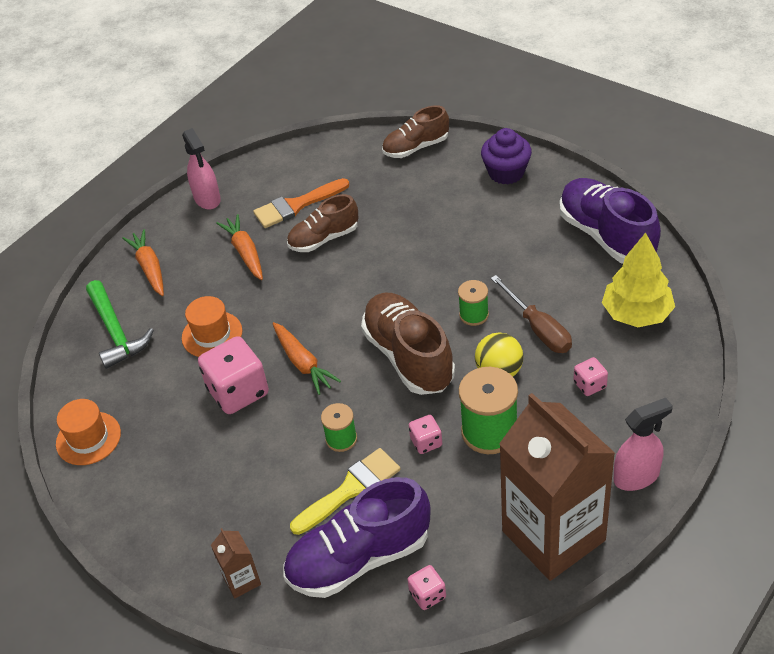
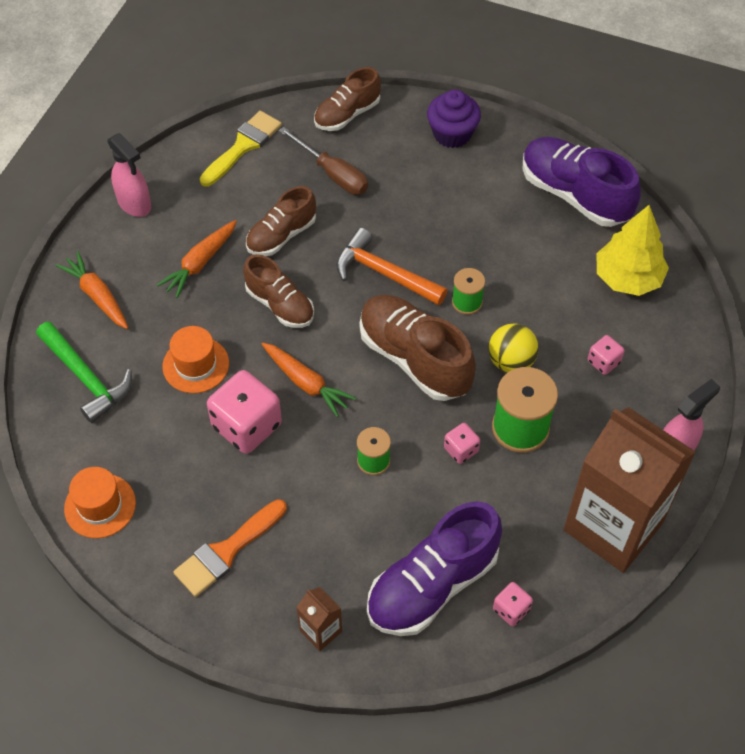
camera: 20 degrees left, 10 degrees up
orange carrot [216,214,263,280] -> orange carrot turned 105 degrees counterclockwise [157,220,237,298]
orange brush [253,178,350,228] -> orange brush moved to [173,499,287,597]
yellow brush [290,448,401,535] -> yellow brush moved to [200,111,282,187]
brown screwdriver [491,275,572,353] -> brown screwdriver moved to [279,127,368,195]
none -> brown shoe [243,254,314,328]
none -> orange hammer [336,228,448,305]

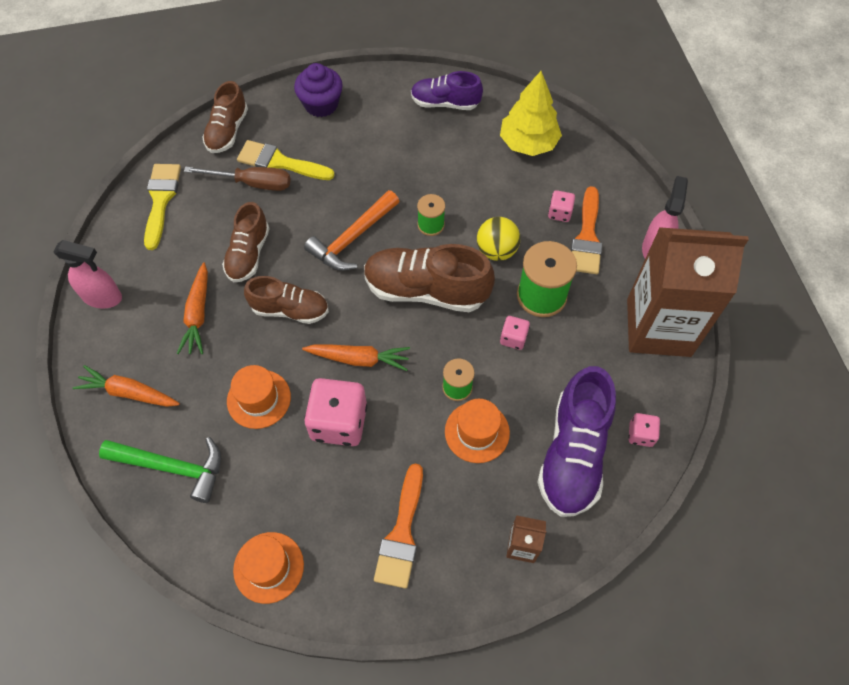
camera: 35 degrees left, 5 degrees up
orange hammer [336,228,448,305] -> orange hammer turned 45 degrees counterclockwise [304,190,400,271]
purple shoe [523,137,641,227] -> purple shoe [411,71,483,110], size x0.63
none -> yellow brush [237,140,335,180]
none -> orange hat [445,399,510,463]
none -> orange brush [571,186,602,274]

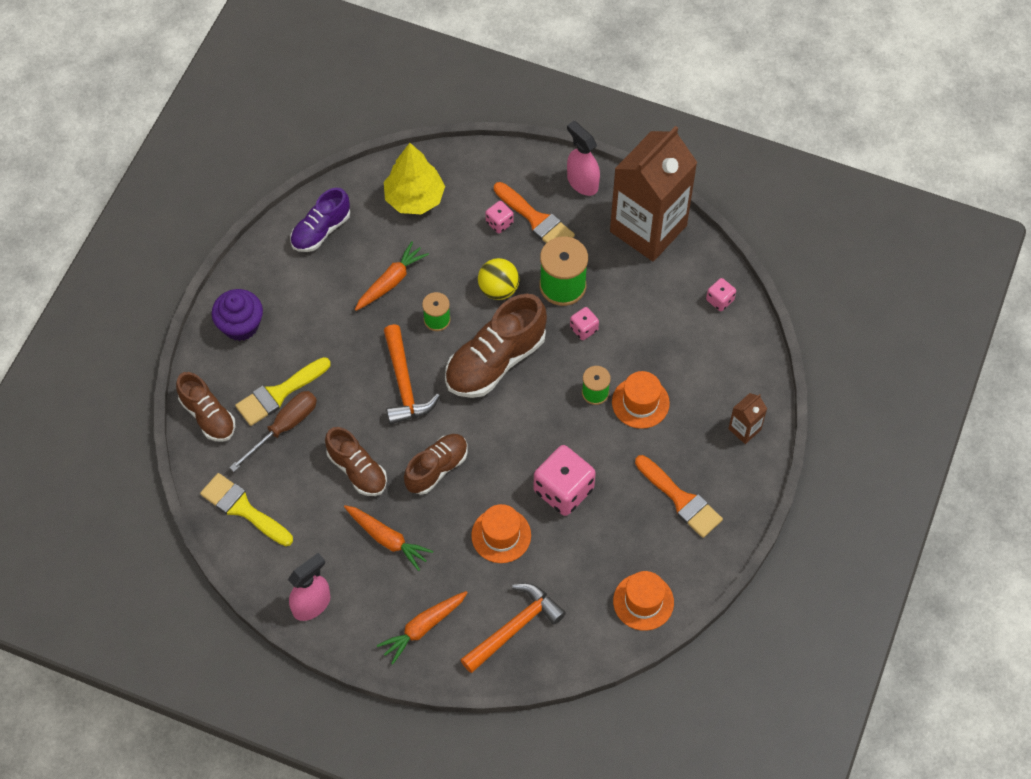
camera: 55 degrees left, 0 degrees up
green hammer [99,437,221,503] -> orange hammer [460,583,566,673]
orange carrot [302,344,410,371] -> orange carrot moved to [355,241,429,311]
purple shoe [537,366,616,517] -> none

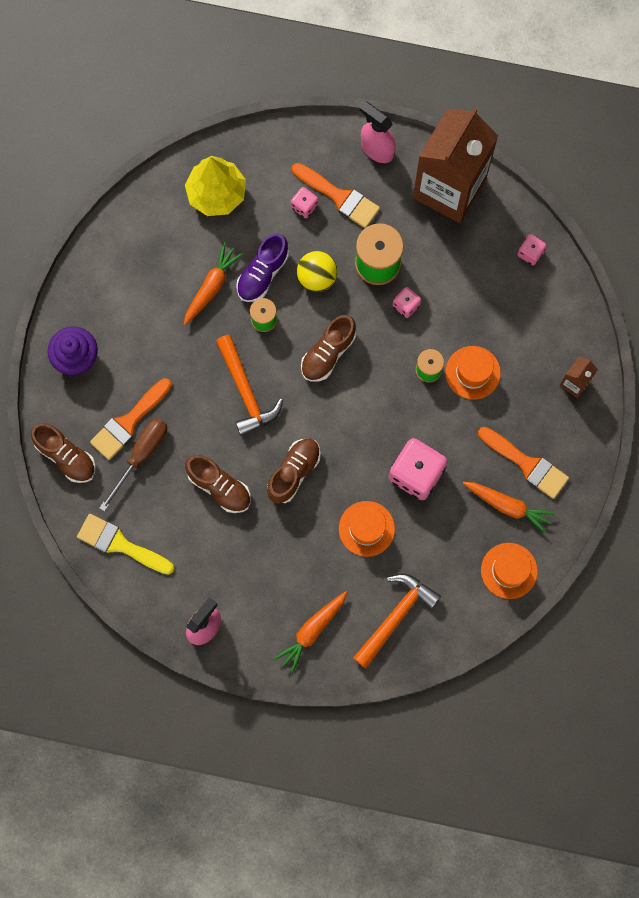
camera: 10 degrees left, 15 degrees up
yellow brush [235,357,331,426] -> orange brush [90,378,172,460]
purple shoe [290,188,350,252] -> purple shoe moved to [236,233,289,302]
orange carrot [344,505,433,571] -> orange carrot moved to [463,482,556,534]
brown shoe [445,294,547,398] -> brown shoe [301,315,356,381], size x0.63

